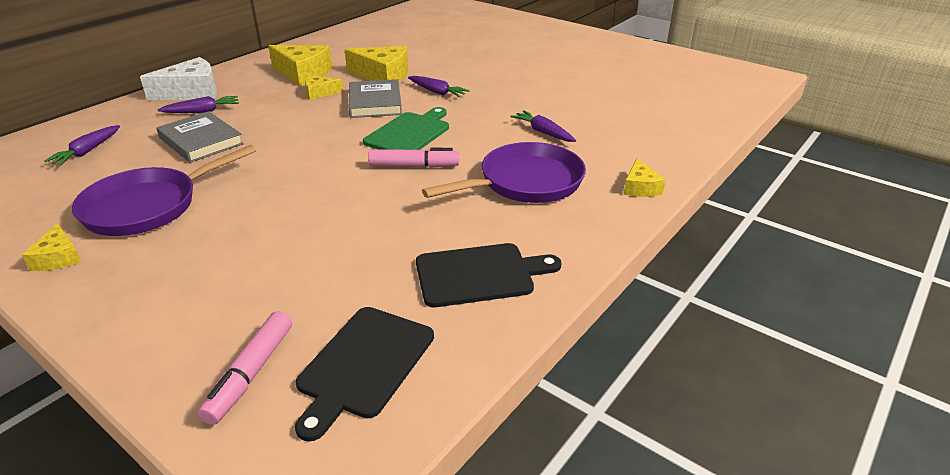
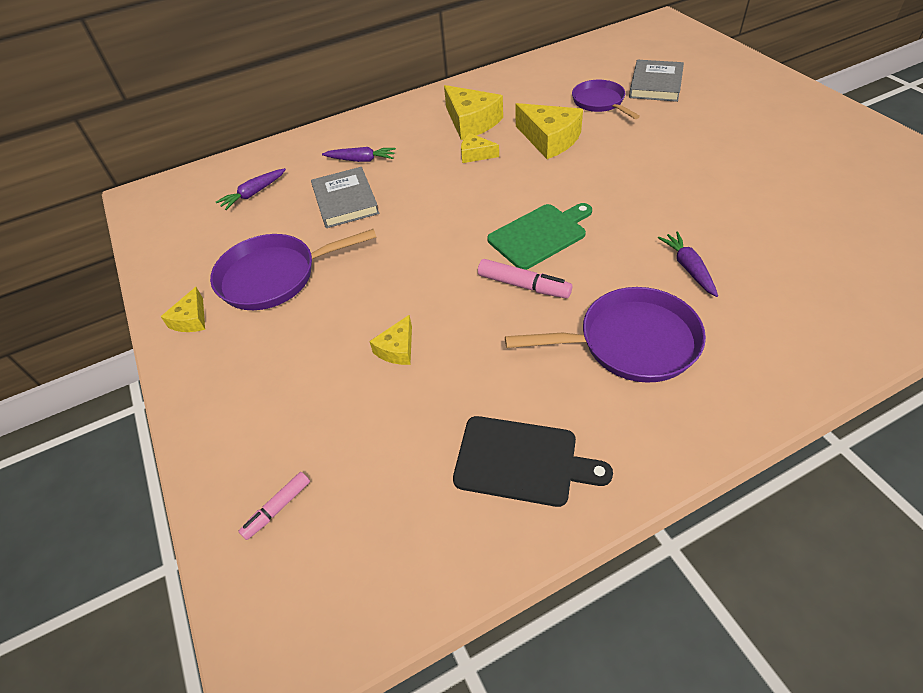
camera: 30 degrees right, 15 degrees up
white cheese [140,57,217,100] -> none
pink marker [198,311,292,425] -> pink marker [238,472,310,540], size x0.66
black cutting board [295,307,434,442] -> none
grey book [349,79,402,118] -> grey book moved to [629,60,684,102]
purple carrot [408,76,470,97] -> none
yellow cheese [623,159,666,197] -> yellow cheese moved to [369,315,412,365]
none -> purple pan [572,80,640,119]

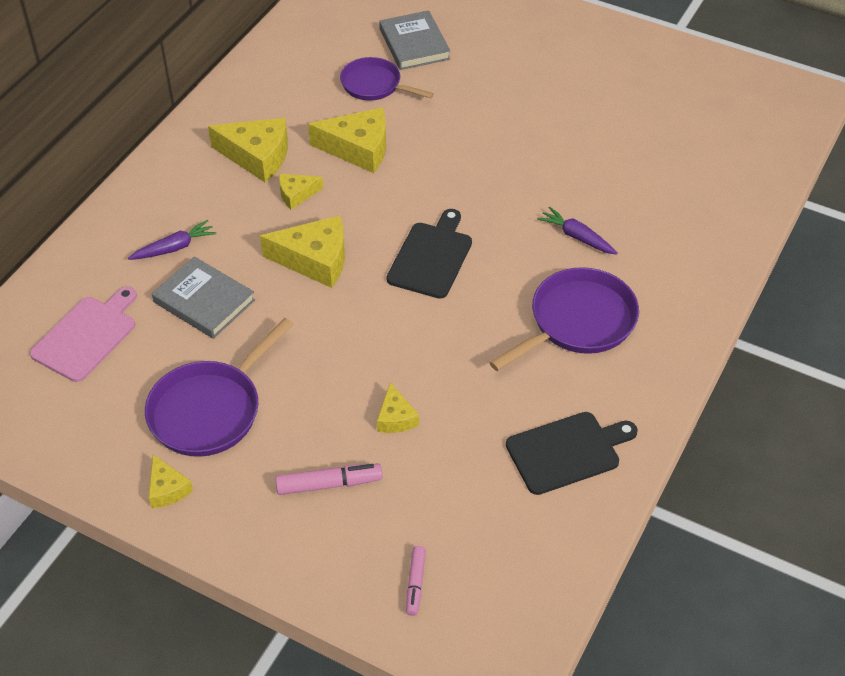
camera: 40 degrees left, 0 degrees up
purple carrot [216,168,286,210] -> pink cutting board [30,287,137,382]
pink marker [478,259,572,299] -> pink marker moved to [275,463,383,495]
green cutting board [487,203,592,270] -> black cutting board [387,209,472,299]
none -> yellow cheese [260,215,345,288]

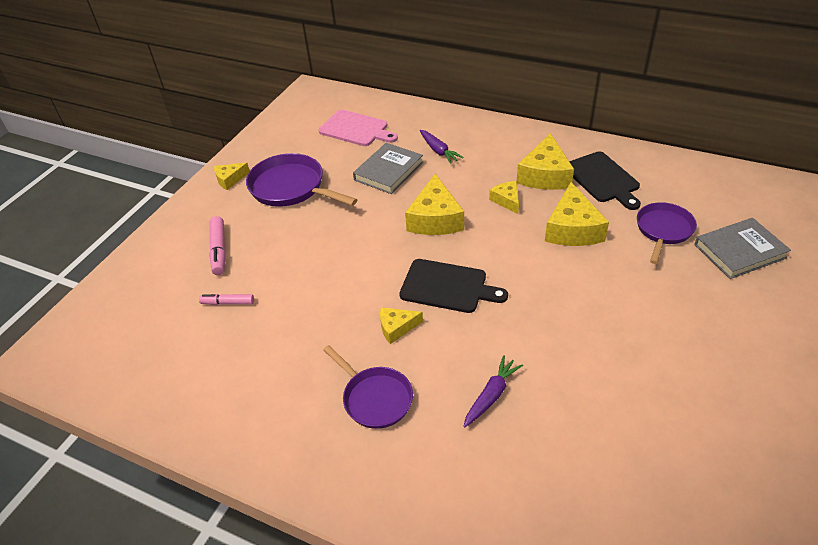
camera: 90 degrees right, 5 degrees down
yellow cheese [377,383,419,433] -> yellow cheese moved to [380,307,423,344]
pink marker [406,546,426,616] -> pink marker moved to [199,294,254,305]
purple pan [489,267,639,371] -> purple pan [323,345,413,429], size x0.66
black cutting board [506,412,638,495] -> black cutting board moved to [569,151,641,210]

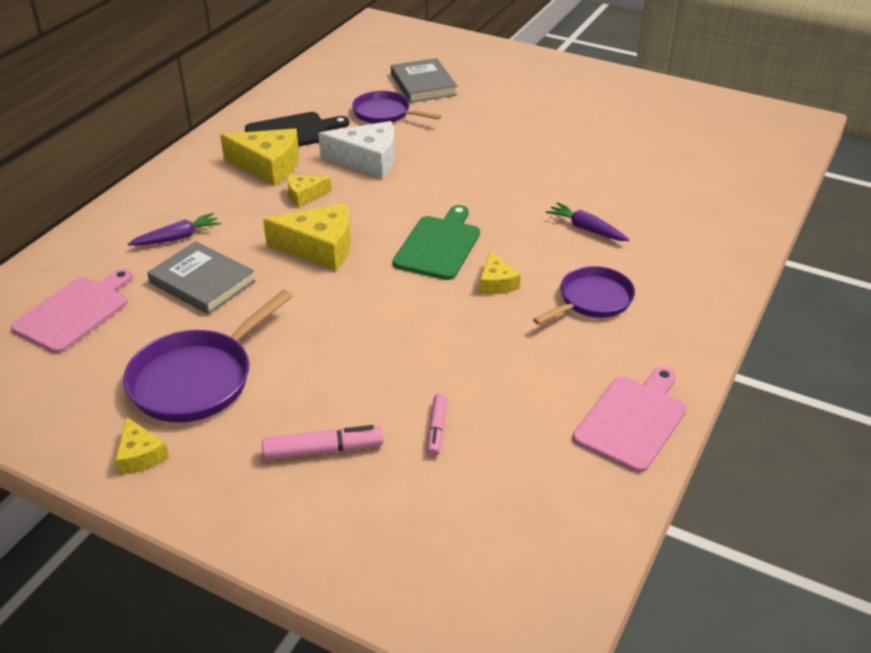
camera: 90 degrees left, 5 degrees down
black cutting board [399,259,508,313] -> green cutting board [393,205,480,280]
yellow cheese [545,182,609,246] -> white cheese [318,121,395,179]
none -> pink cutting board [572,367,687,473]

